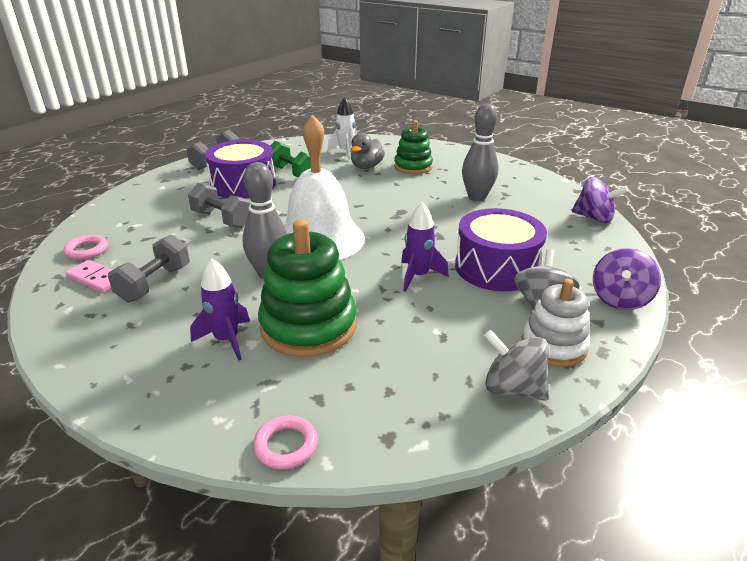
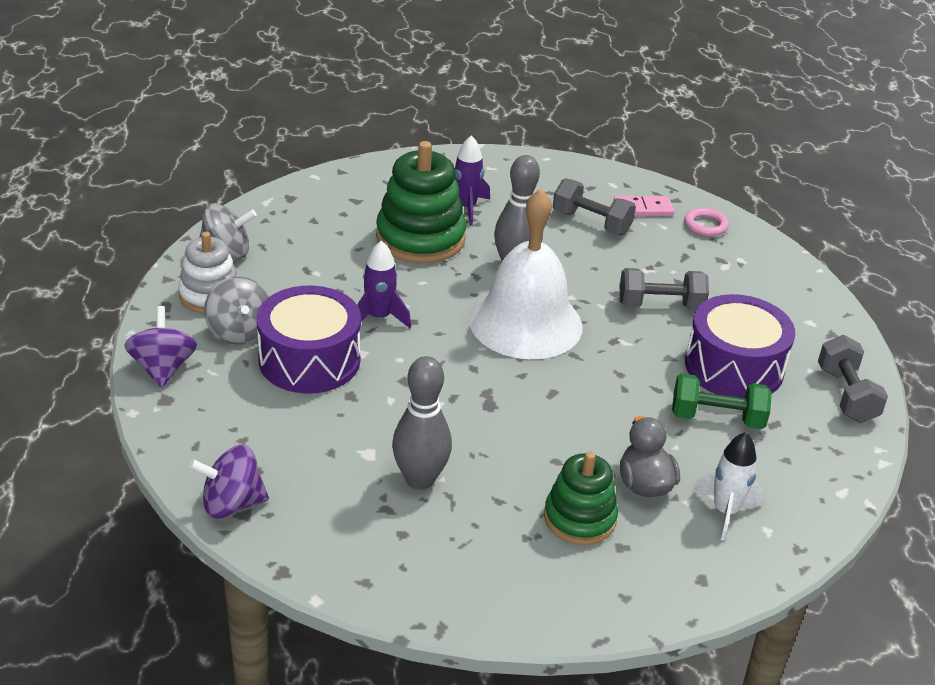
camera: 140 degrees right, 5 degrees up
grey dumbbell [108,235,190,302] -> grey dumbbell turned 45 degrees counterclockwise [553,178,636,235]
pink ring [253,416,318,469] -> none

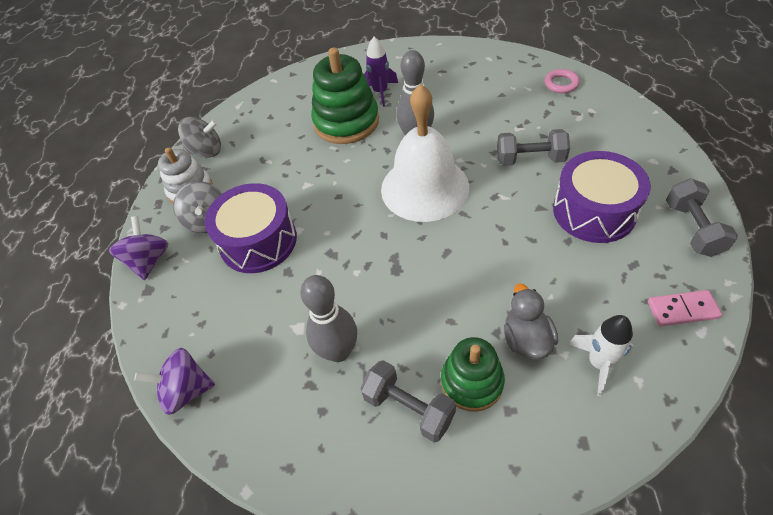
camera: 10 degrees right, 15 degrees up
purple rocket [357,241,411,328] -> none
grey dumbbell [553,178,636,235] -> grey dumbbell moved to [360,360,456,442]
pink domino [613,196,674,216] -> pink domino moved to [648,290,722,326]
green dumbbell [672,373,772,429] -> none

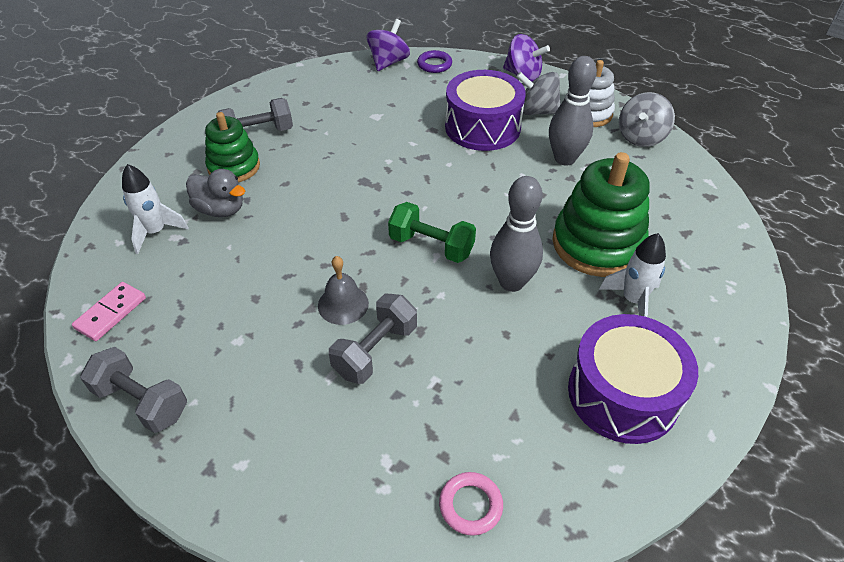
camera: 120 degrees right, 5 degrees down
grey bowling pin [300,275,357,362] -> grey bowling pin moved to [549,56,597,166]
purple rocket [364,37,398,107] -> white rocket [599,233,666,317]
white bell [381,84,469,222] -> green dumbbell [388,202,476,263]
purple drum [553,151,651,243] -> purple drum moved to [568,314,698,444]
none -> grey bell [318,256,369,325]
none -> purple ring [417,50,452,73]

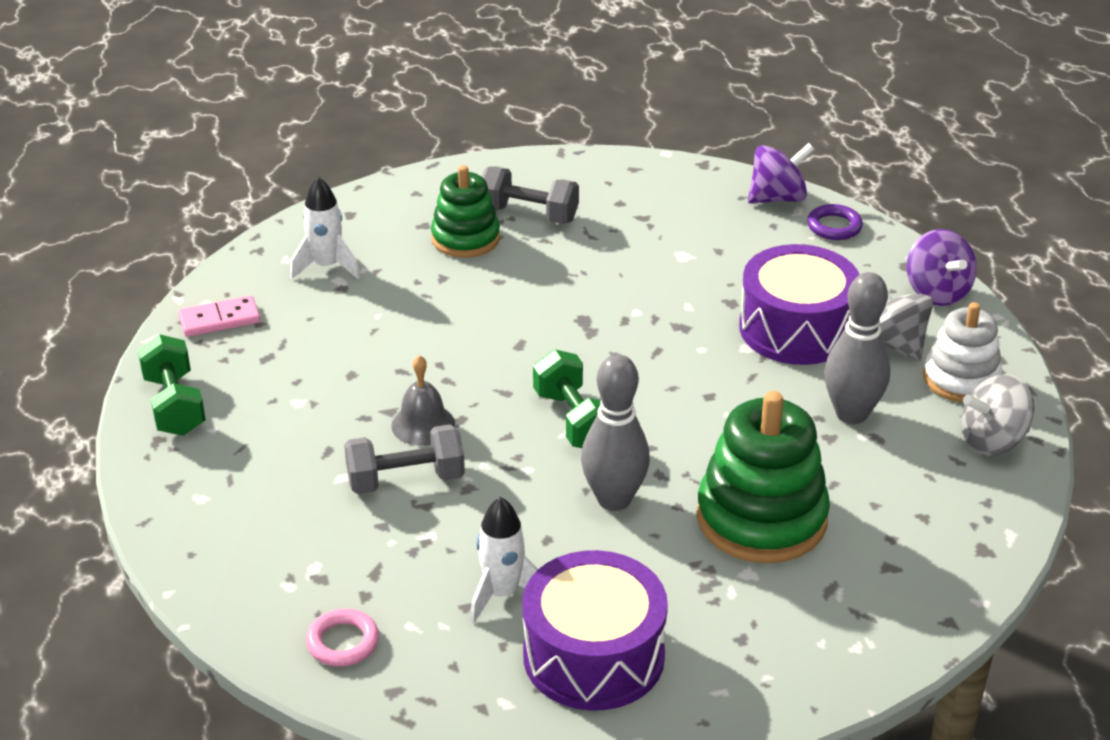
camera: 40 degrees right, 10 degrees down
grey dumbbell [80,347,187,433] -> green dumbbell [138,334,206,436]
grey duck [186,169,245,217] -> none
white rocket [599,233,666,317] -> white rocket moved to [470,497,538,624]

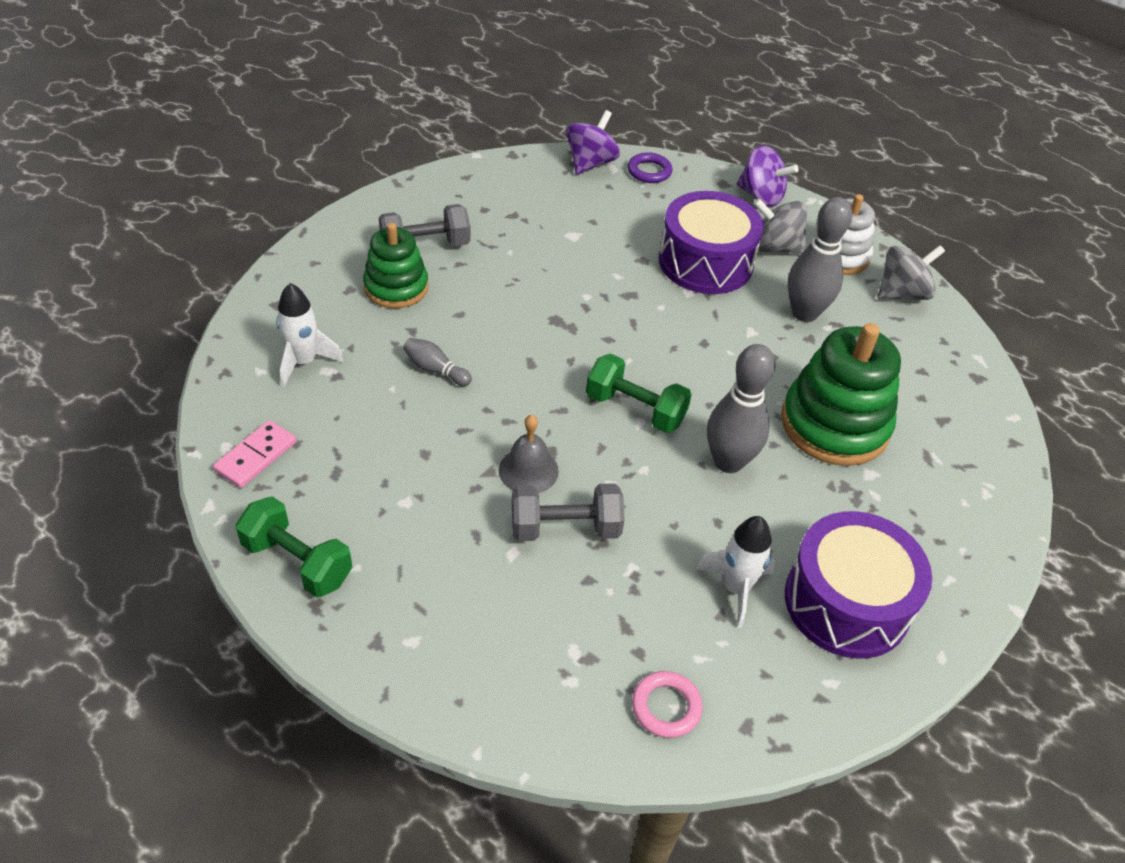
camera: 40 degrees left, 10 degrees up
grey dumbbell [344,424,465,494] -> grey dumbbell turned 45 degrees clockwise [512,483,625,541]
grey spinning top [961,374,1034,455] -> grey spinning top turned 150 degrees counterclockwise [878,245,945,300]
none -> grey bowling pin [403,338,472,386]

